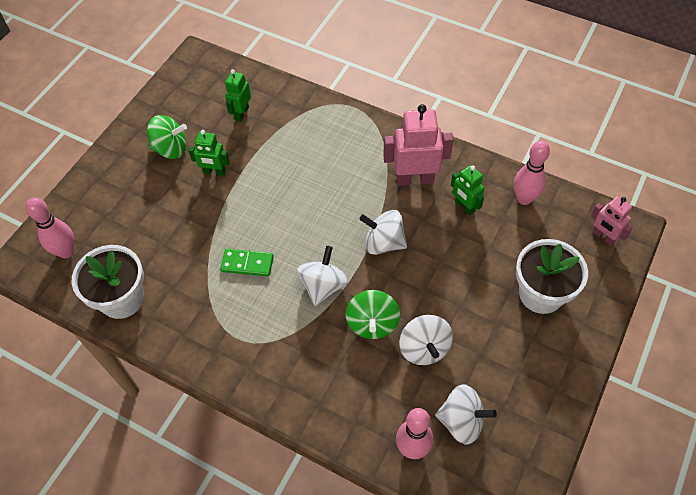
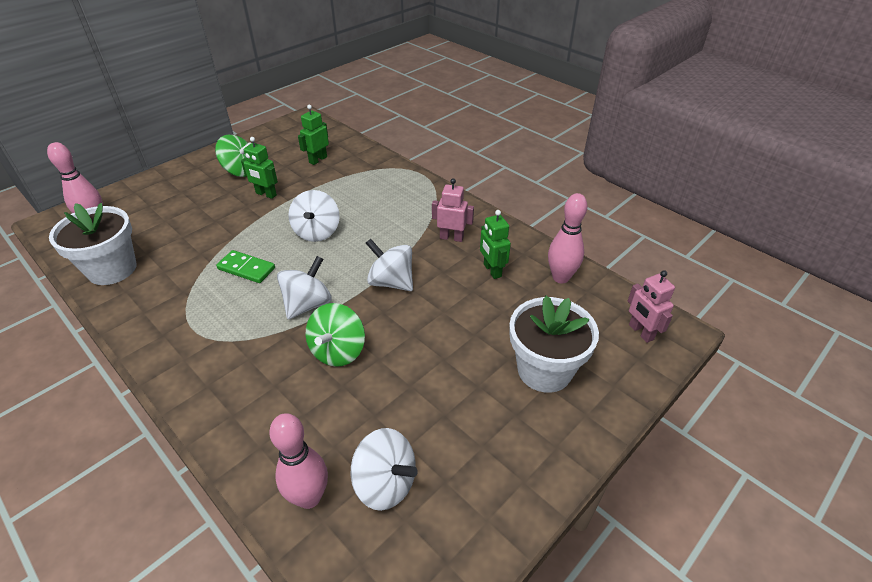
camera: 15 degrees right, 15 degrees down
pink robot [383,104,453,186] -> pink robot [432,178,474,242], size x0.59
white spinning top [399,315,453,365] -> white spinning top moved to [288,190,340,242]

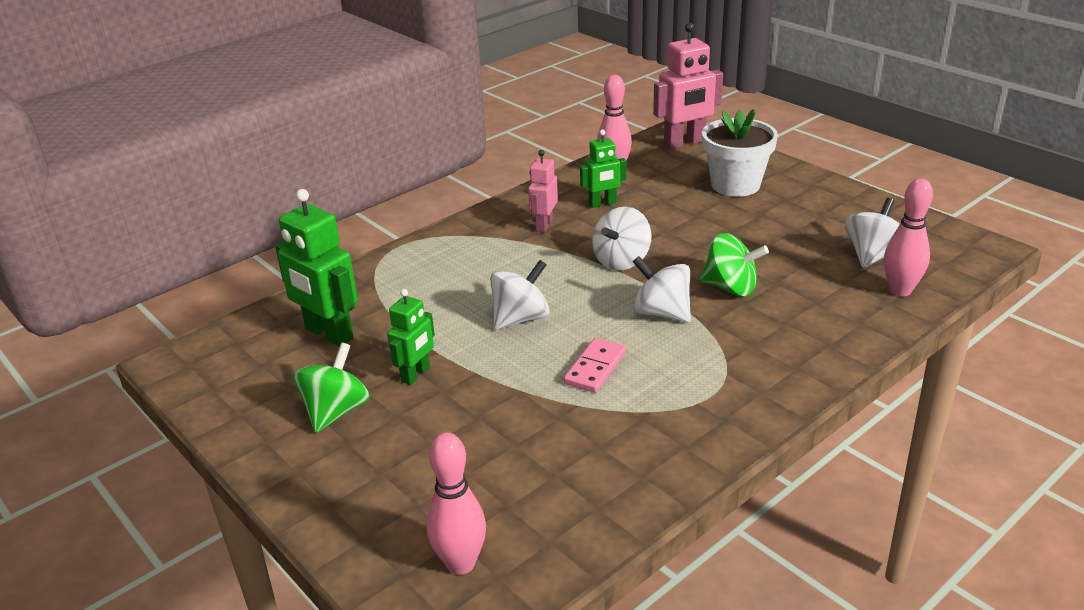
camera: 85 degrees left, 10 degrees down
white flower pot [49,203,137,285] -> none
green domino [216,250,275,283] -> pink domino [564,338,626,393]
white spinning top [288,190,340,242] -> white spinning top turned 45 degrees counterclockwise [490,260,550,330]
green robot [298,105,329,165] -> green robot [275,189,358,347], size x1.69
pink robot [628,270,675,343] -> pink robot [653,23,723,149], size x1.69

